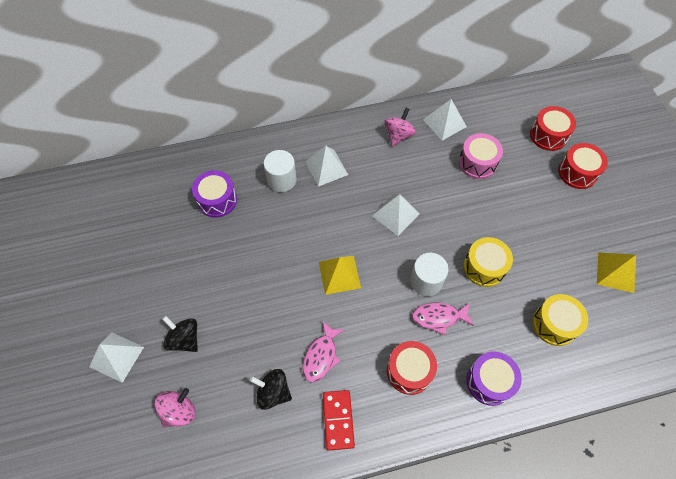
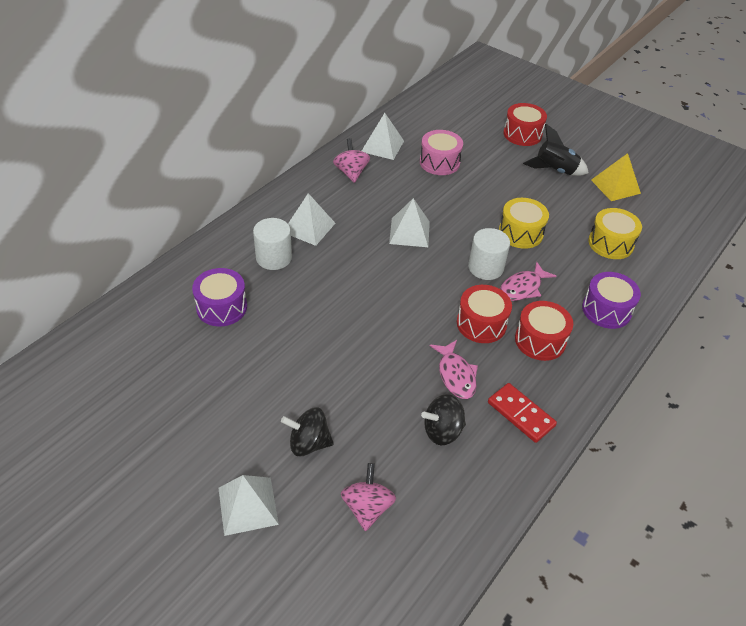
camera: 40 degrees left, 15 degrees down
yellow pyramid [319,256,361,295] -> none
red drum [530,106,576,151] -> red drum moved to [457,285,512,343]
none -> black rocket [523,124,589,176]

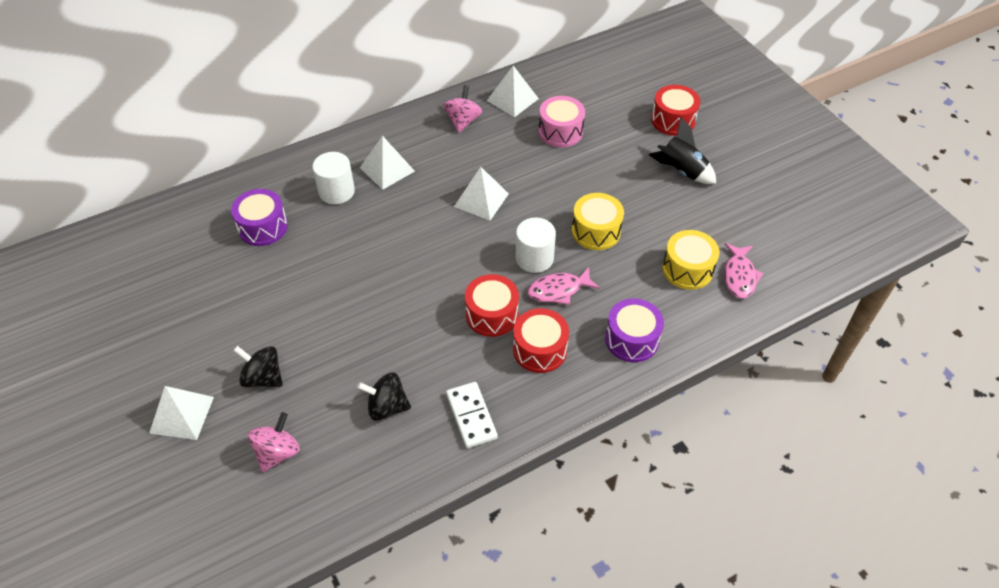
camera: 25 degrees right, 5 degrees up
pink fish [430,340,478,399] -> pink fish moved to [724,243,764,299]
red domino [488,383,557,443] -> white domino [446,382,498,448]
yellow pyramid [591,153,641,201] -> none

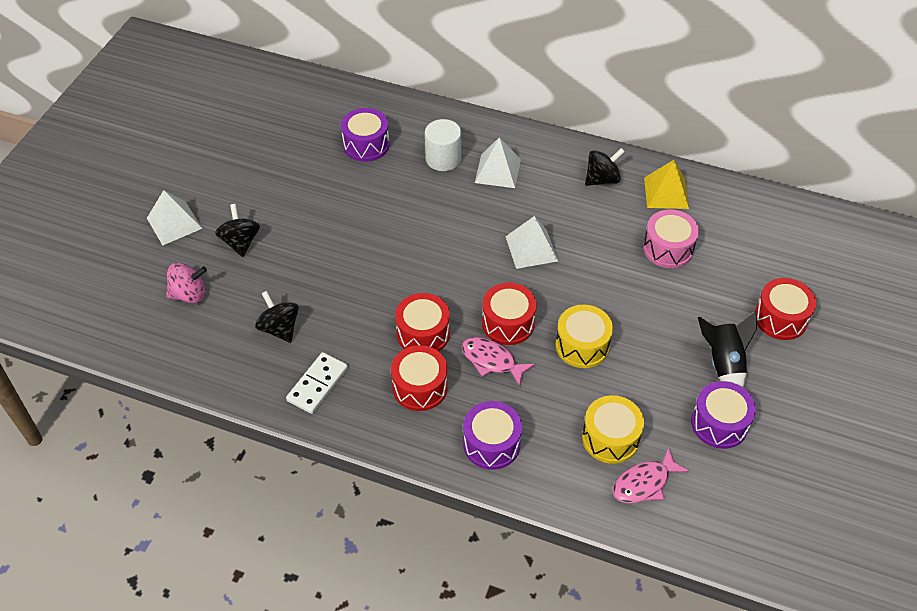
camera: 50 degrees right, 0 degrees up
pink spinning top [443,85,482,133] -> black spinning top [585,148,625,186]
white pyramid [487,66,539,117] -> yellow pyramid [644,160,689,209]
white cylinder [516,217,556,273] -> red drum [482,283,537,345]
none -> purple drum [691,381,756,449]

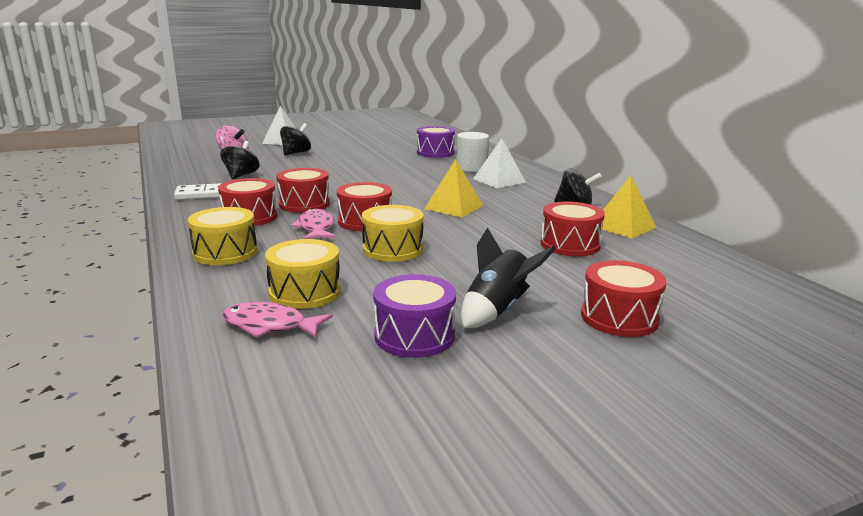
camera: 45 degrees right, 30 degrees down
purple drum [463,401,522,470] -> yellow drum [188,207,257,265]
white pyramid [505,216,558,269] -> yellow pyramid [425,159,483,217]
pink drum [643,209,699,268] -> red drum [541,201,605,256]

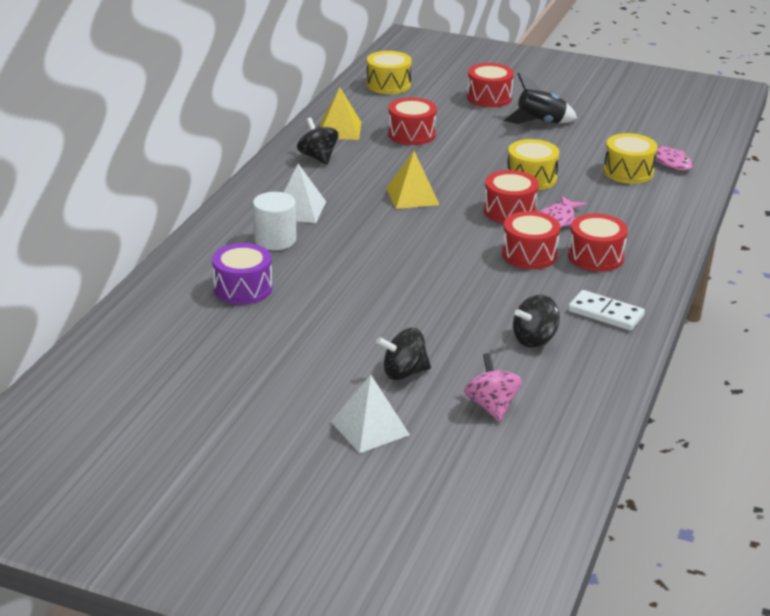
camera: 135 degrees left, 10 degrees up
yellow drum [188,207,257,265] -> yellow drum moved to [367,51,412,94]
purple drum [373,274,456,358] -> none

